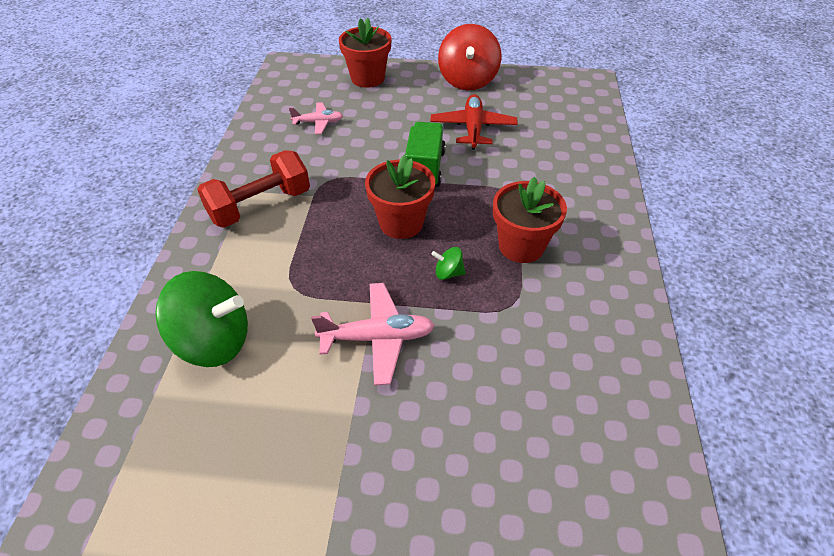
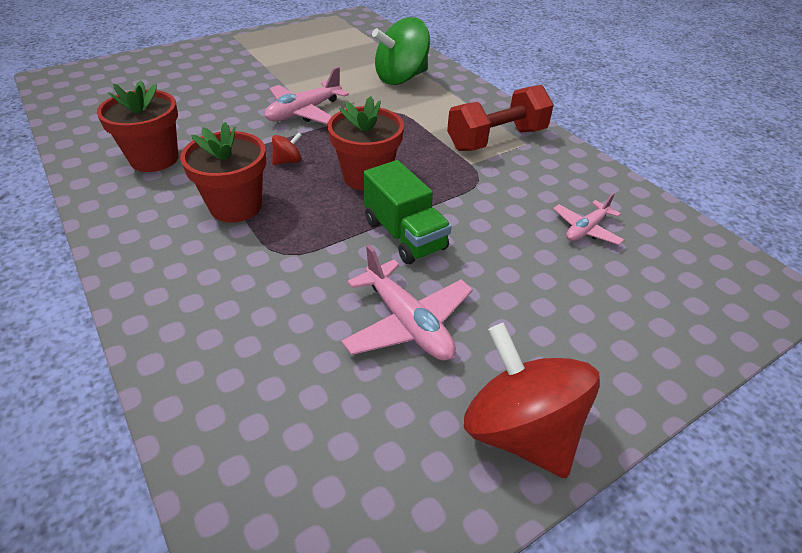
camera: 140 degrees right, 5 degrees down
red dumbbell [197,150,310,228] -> red dumbbell turned 45 degrees clockwise [447,85,554,151]
red flower pot [339,18,392,88] -> red flower pot moved to [97,80,178,172]
red plane [430,94,518,150] -> pink plane [341,245,473,361]
green spinning top [431,247,466,280] -> red spinning top [272,132,302,165]

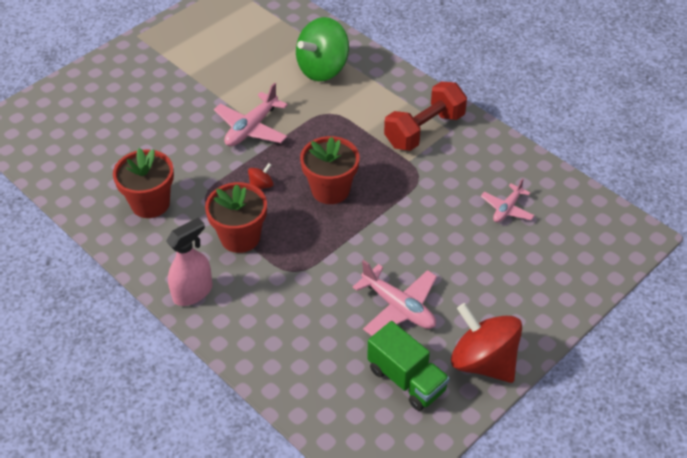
camera: 10 degrees left, 5 degrees up
green truck [363,160,452,264] -> green truck moved to [367,321,450,411]
none -> pink spray bottle [166,218,213,306]

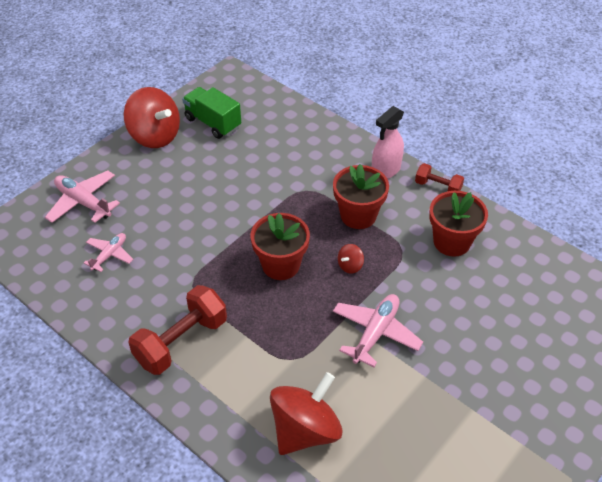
camera: 175 degrees right, 0 degrees up
green spinning top [296,17,349,81] -> red spinning top [270,372,343,455]
pink plane [353,260,437,336] -> pink plane moved to [45,171,120,223]
none -> red dumbbell [415,163,464,191]

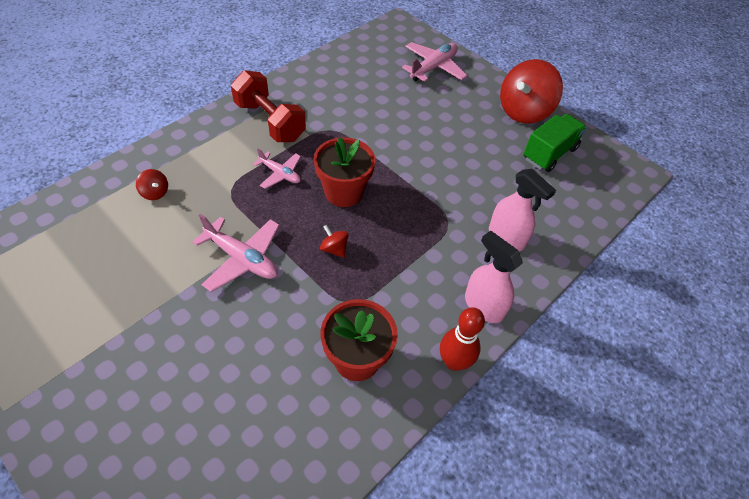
camera: 90 degrees right, 5 degrees up
pink plane [84,233,133,272] -> pink plane moved to [253,148,301,189]
red spinning top [270,372,343,455] -> red spinning top [136,169,168,200], size x0.43
red flower pot [333,164,389,229] -> none
red dumbbell [415,163,464,191] -> red bowling pin [440,307,485,371]
none -> pink spray bottle [489,169,556,251]

